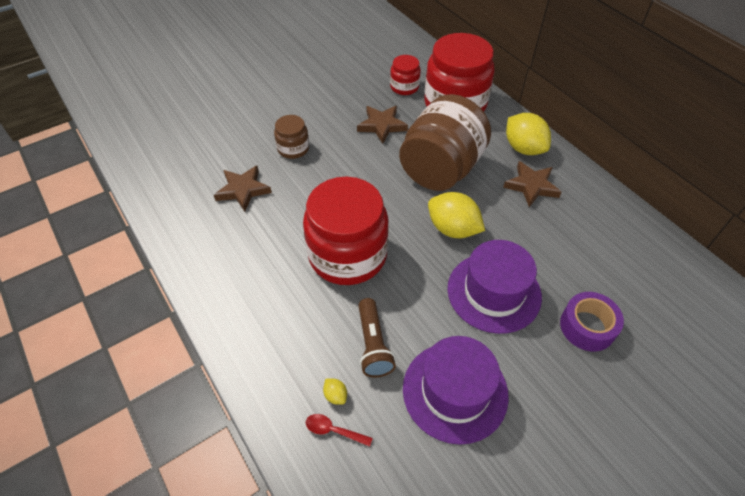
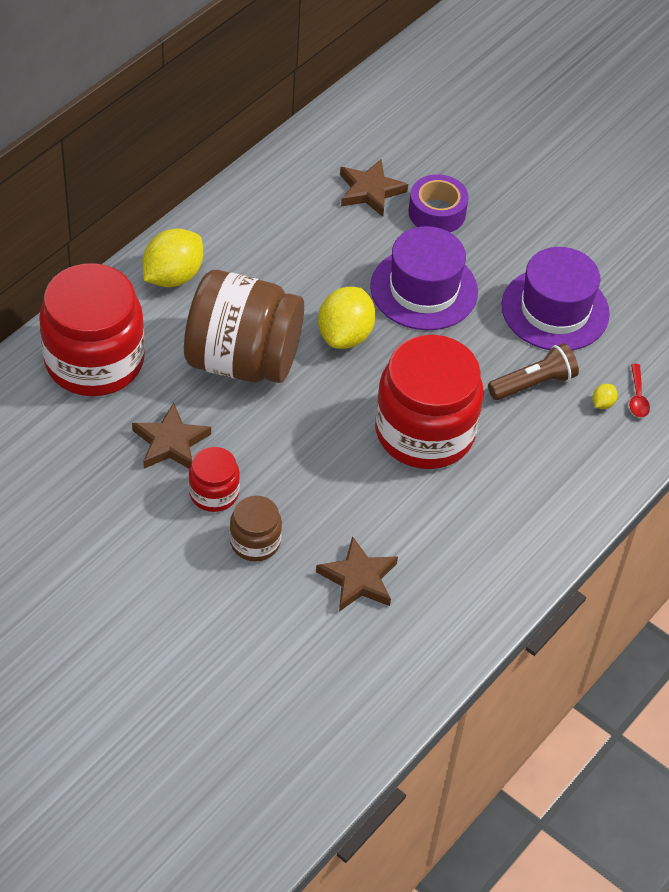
camera: 110 degrees left, 0 degrees up
red jar [390,55,421,95] -> red jar moved to [188,447,240,512]
brown star [503,161,561,207] -> brown star moved to [340,159,408,217]

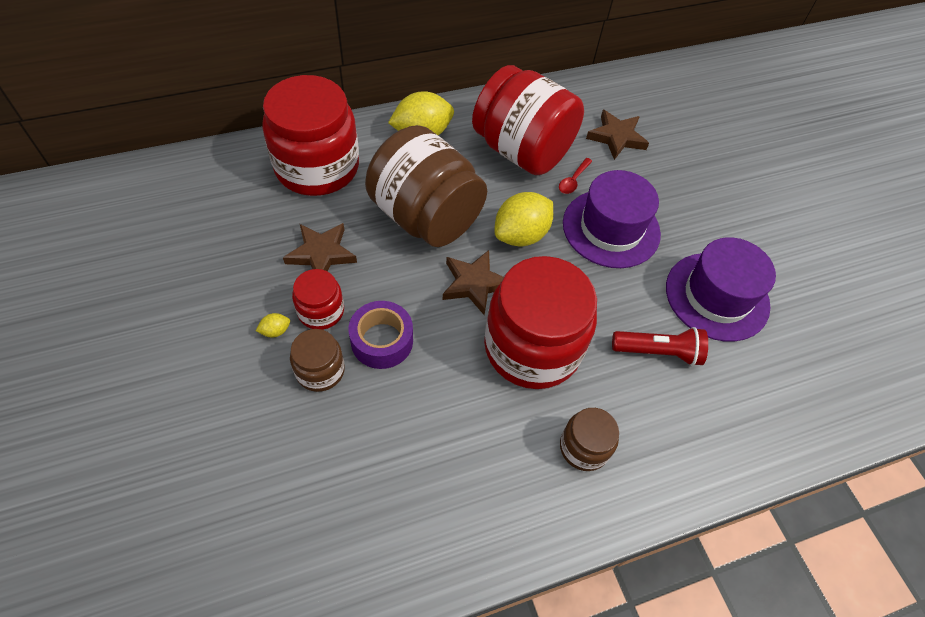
camera: 30 degrees right, 5 degrees up
brown star [316,536,398,611] -> brown star moved to [443,250,504,315]
purple tape [408,174,469,232] -> purple tape moved to [349,301,413,369]
brown flashlight [488,343,579,400] -> red flashlight [612,327,708,366]
yellow lemon [592,384,618,409] -> yellow lemon moved to [256,313,290,337]
red spoon [630,364,650,417] -> red spoon moved to [559,158,592,194]
none -> red jar [472,65,584,175]
none -> brown jar [560,408,619,471]

